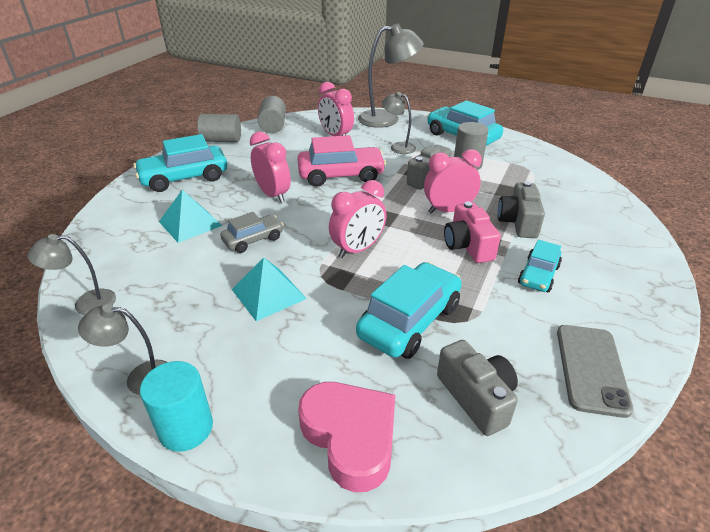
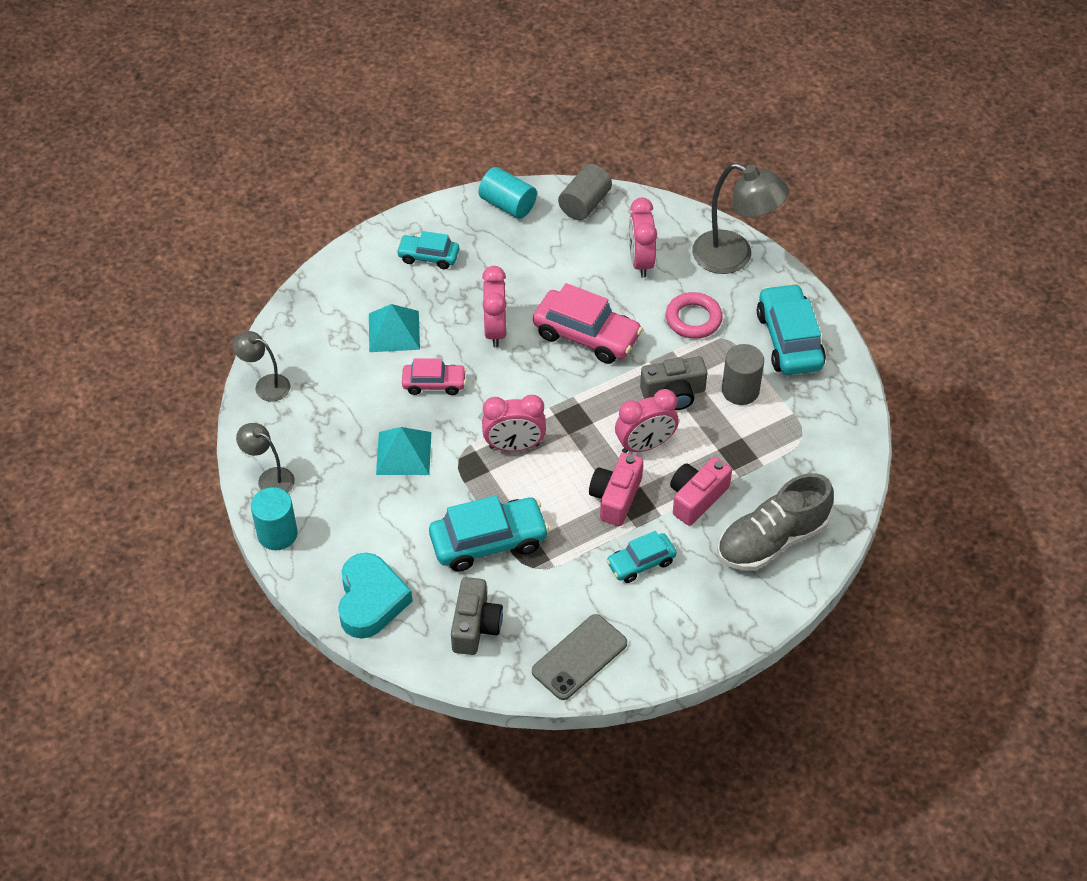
camera: 35 degrees right, 15 degrees up
turquoise car [133,134,227,192] -> turquoise car [396,231,459,269], size x0.59
grey cylinder [197,114,241,142] -> turquoise cylinder [479,167,537,219]
grey car [220,212,284,253] -> pink car [402,358,466,395]
pink heart [298,382,395,492] -> turquoise heart [338,553,413,639]
grey lamp [382,92,416,154] -> pink ring [666,292,723,339]
pink clock [424,149,482,214] -> pink clock turned 135 degrees clockwise [615,389,679,453]
grey camera [497,181,545,238] -> pink camera [670,457,732,526]
none -> grey shoe [717,473,834,571]

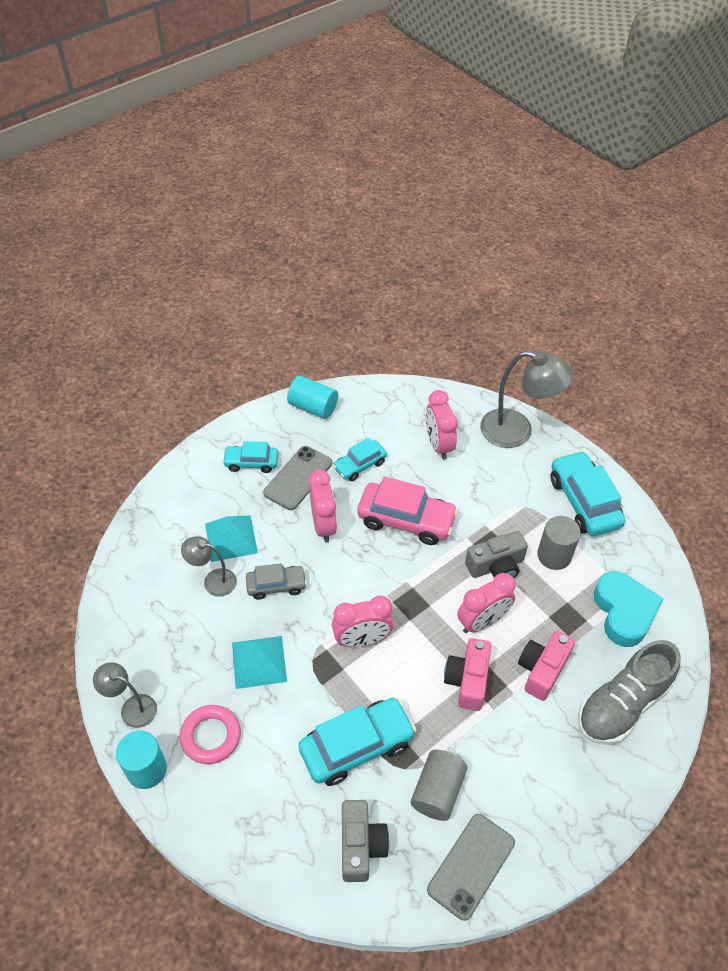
camera: 10 degrees left, 0 degrees up
grey lamp [232,331,290,402] -> grey lamp moved to [181,536,237,597]
turquoise heart [338,553,413,639] -> turquoise heart moved to [594,571,664,647]
pink car [402,358,466,395] -> grey car [246,563,307,600]
grey cylinder [558,164,612,220] -> grey cylinder moved to [411,750,467,821]
turquoise car [606,531,676,583] -> turquoise car moved to [333,438,387,481]
pink ring [666,292,723,339] -> pink ring moved to [180,705,241,764]
none -> grey phone [263,446,332,510]

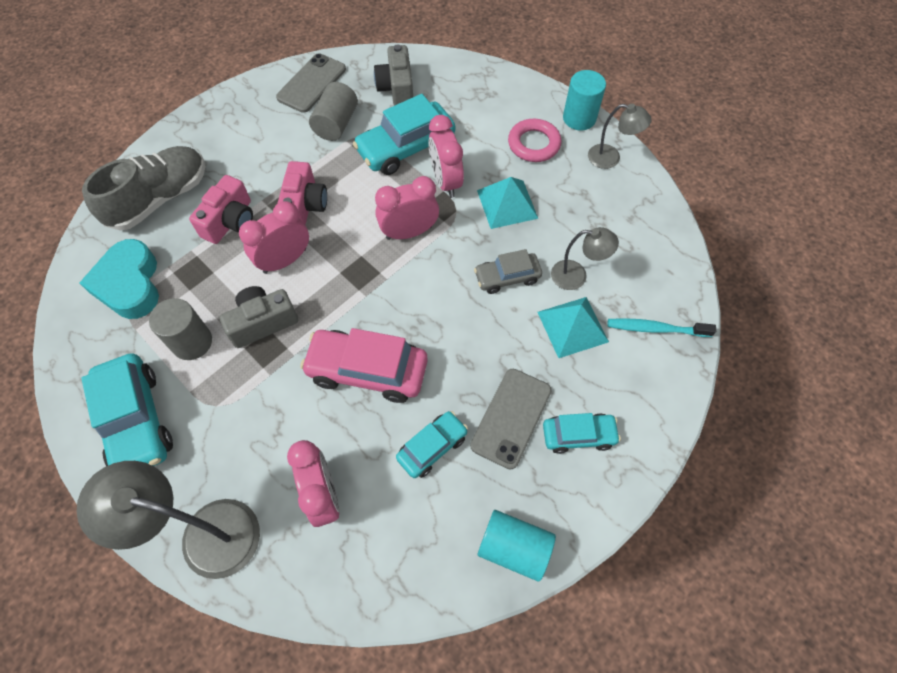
camera: 175 degrees right, 10 degrees up
pink clock [309,469,337,542] -> pink clock moved to [428,115,464,198]
none -> turquoise toothbrush [608,318,716,337]

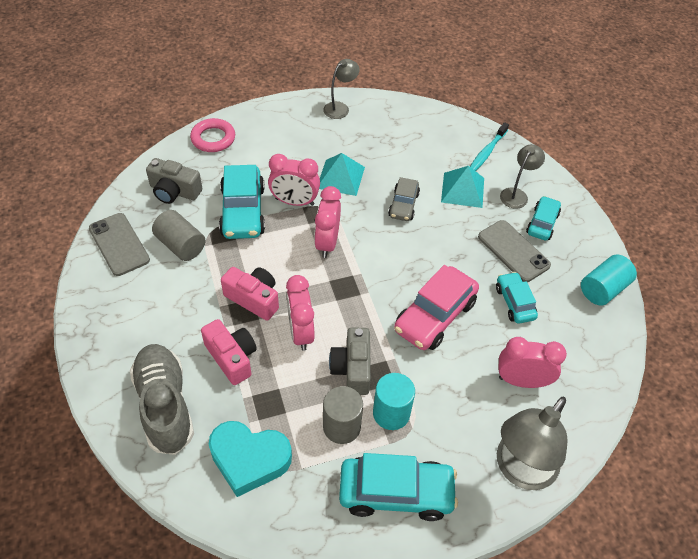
camera: 65 degrees left, 10 degrees down
pink ring [508,119,561,162] -> pink ring moved to [190,118,235,152]
grey lamp [551,227,619,290] -> grey lamp moved to [500,144,545,209]
turquoise cylinder [563,70,606,130] -> turquoise cylinder moved to [373,373,415,430]

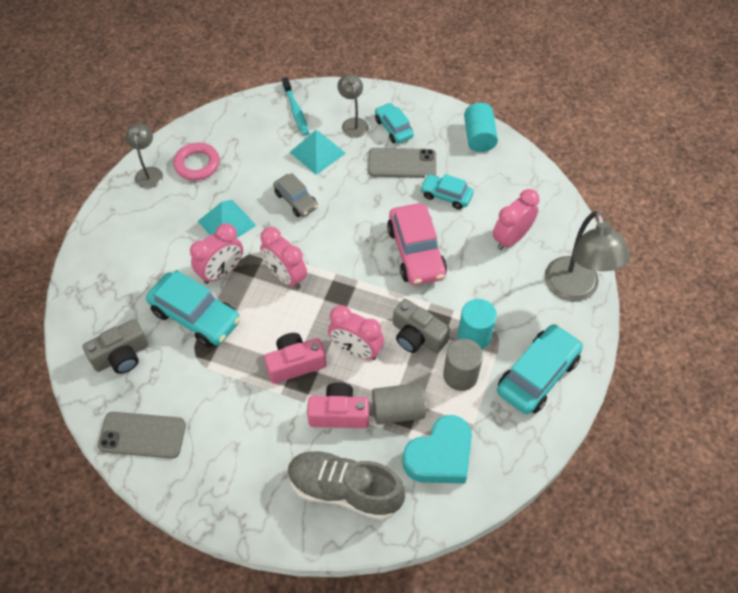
camera: 50 degrees left, 5 degrees up
grey cylinder [152,210,206,261] -> grey cylinder moved to [372,383,426,425]
pink ring [190,118,235,152] -> pink ring moved to [174,143,220,180]

